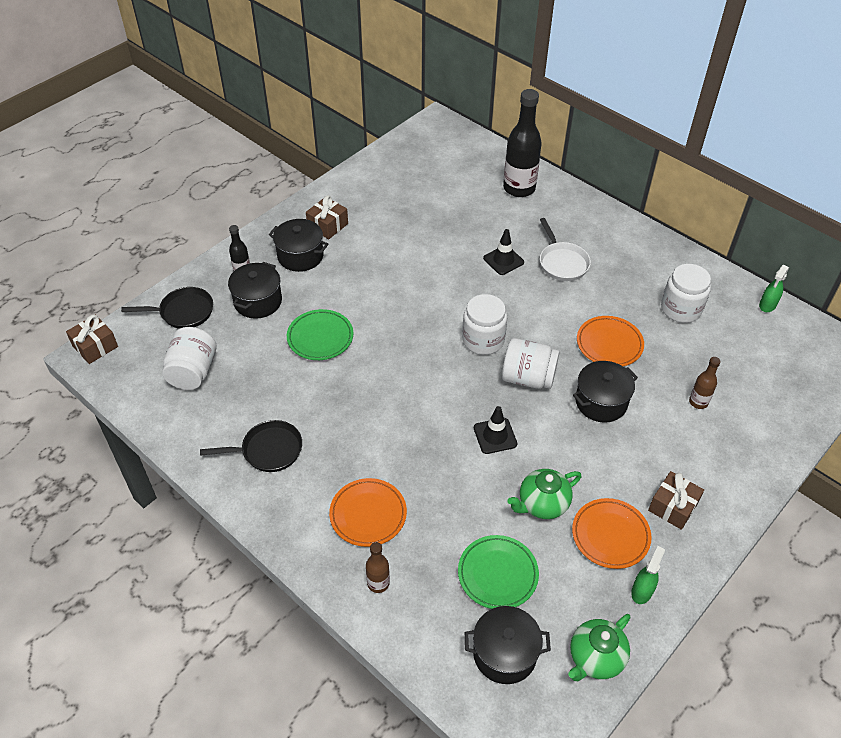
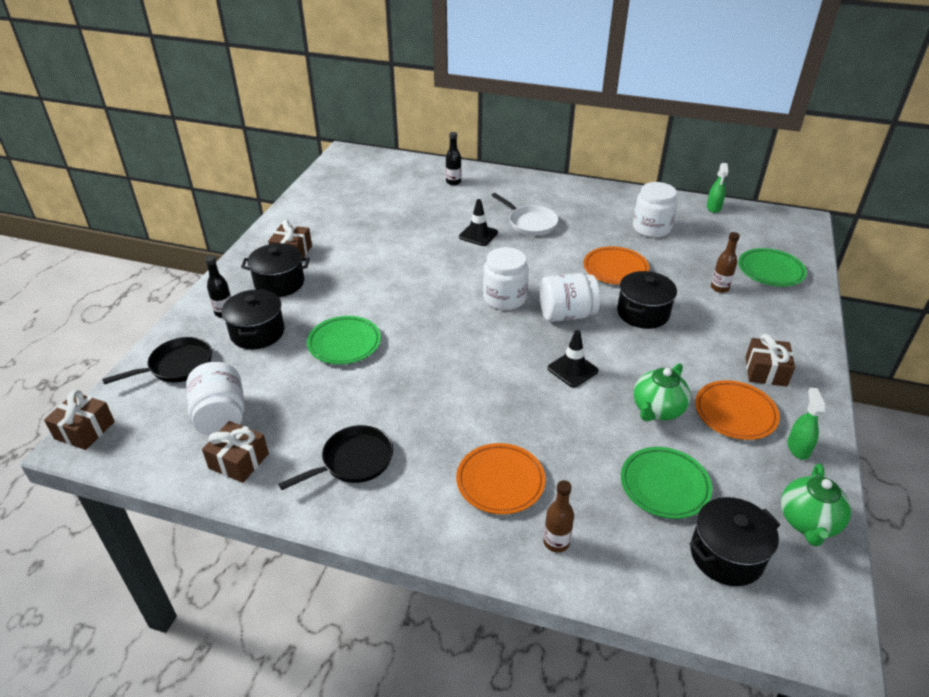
camera: 25 degrees left, 10 degrees down
black bottle [503,89,542,197] -> black bottle [446,132,461,185], size x0.49
none -> brown gift [202,421,269,483]
none -> green plate [738,248,807,287]

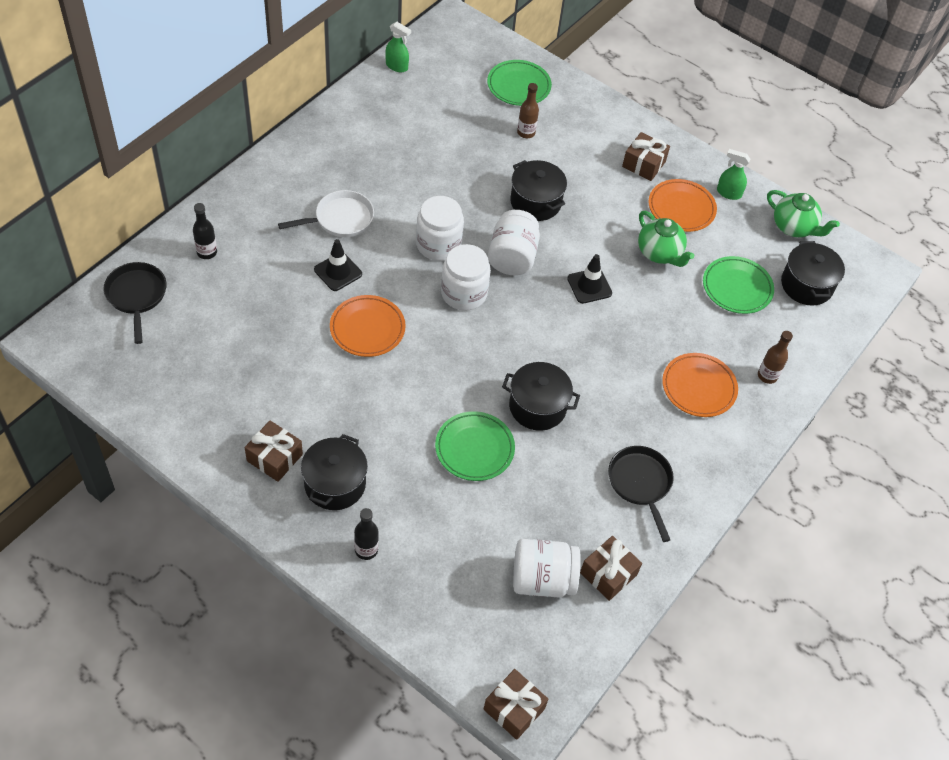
camera: 75 degrees left, 15 degrees up
black pan [102,337,212,384] -> black pan moved to [103,262,167,344]
black pot [222,289,284,349] -> black pot moved to [502,362,580,431]
orange plate [584,246,649,285] -> orange plate moved to [330,295,406,357]
white jar [633,182,677,238] -> white jar moved to [416,196,464,261]

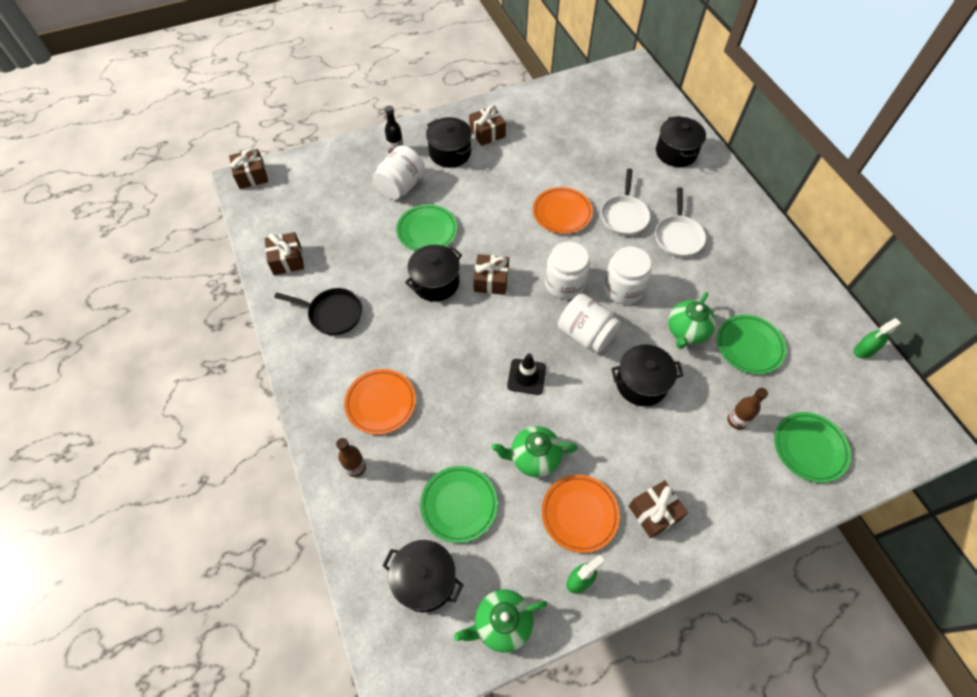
camera: 125 degrees right, 5 degrees up
black pan [103,262,167,344] -> none
black bottle [193,203,217,259] -> black pot [656,116,706,167]
black traffic cone [314,239,362,291] -> white pan [601,169,650,236]
white jar [513,539,581,598] -> white jar moved to [373,145,425,200]
none -> brown gift [473,254,509,295]
none -> green teapot [668,292,716,349]
none -> green plate [717,315,786,374]

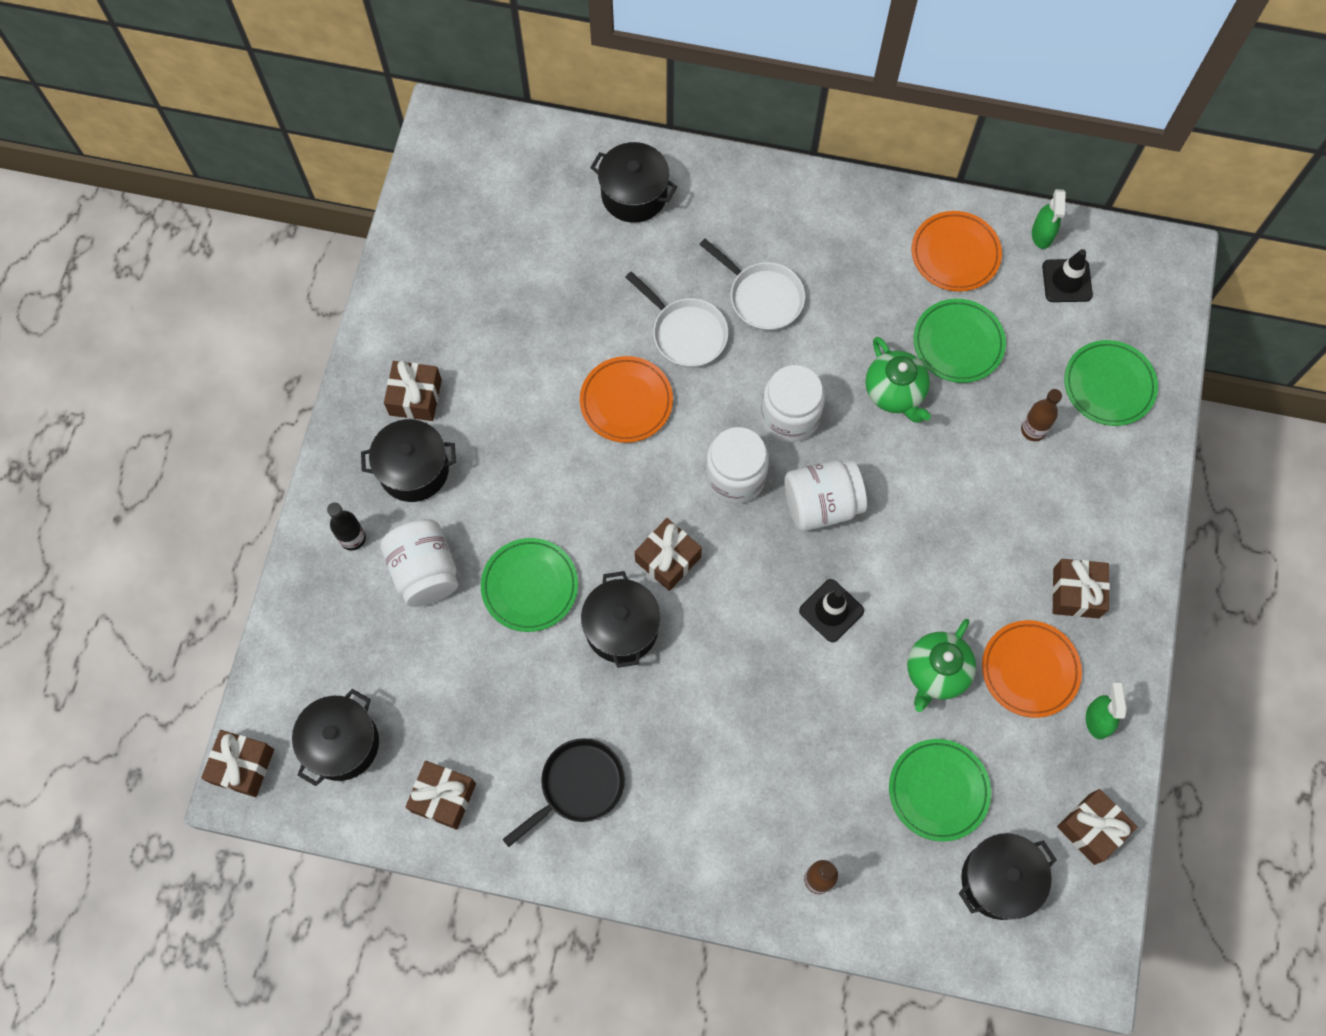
camera: 55 degrees left, 10 degrees up
orange plate [344,369,416,435] -> orange plate moved to [912,211,1002,292]
green teapot [454,589,548,653] -> brown gift [1057,789,1137,865]
black pot [611,344,684,406] -> black pot moved to [292,689,379,786]
none -> black traffic cone [1042,249,1093,302]

